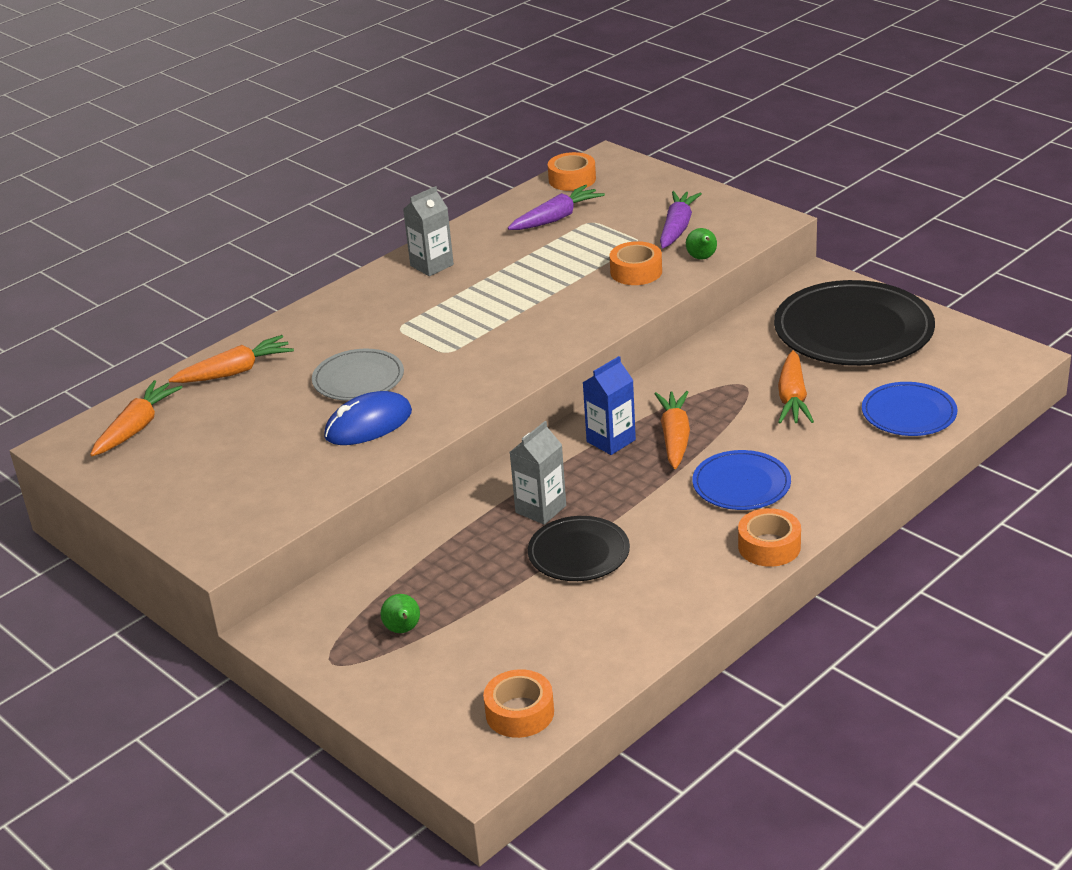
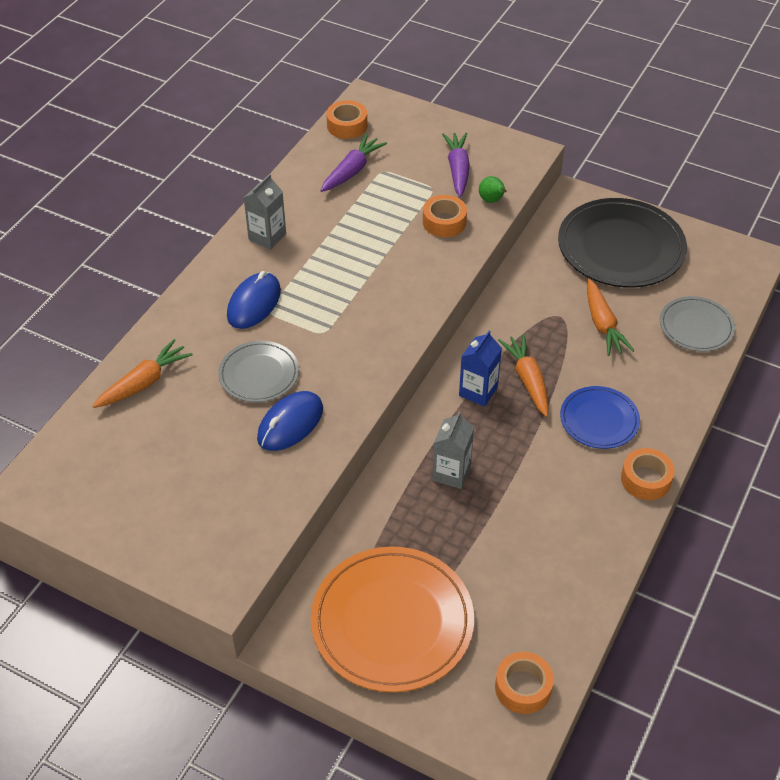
camera: 20 degrees left, 15 degrees up
orange carrot [90,380,183,456] -> none
green pear [380,594,420,633] -> orange plate [311,546,474,692]
black plate [528,516,630,581] -> none
blue plate [862,382,957,436] -> grey plate [660,296,735,352]
none -> blue mouse [227,271,281,329]

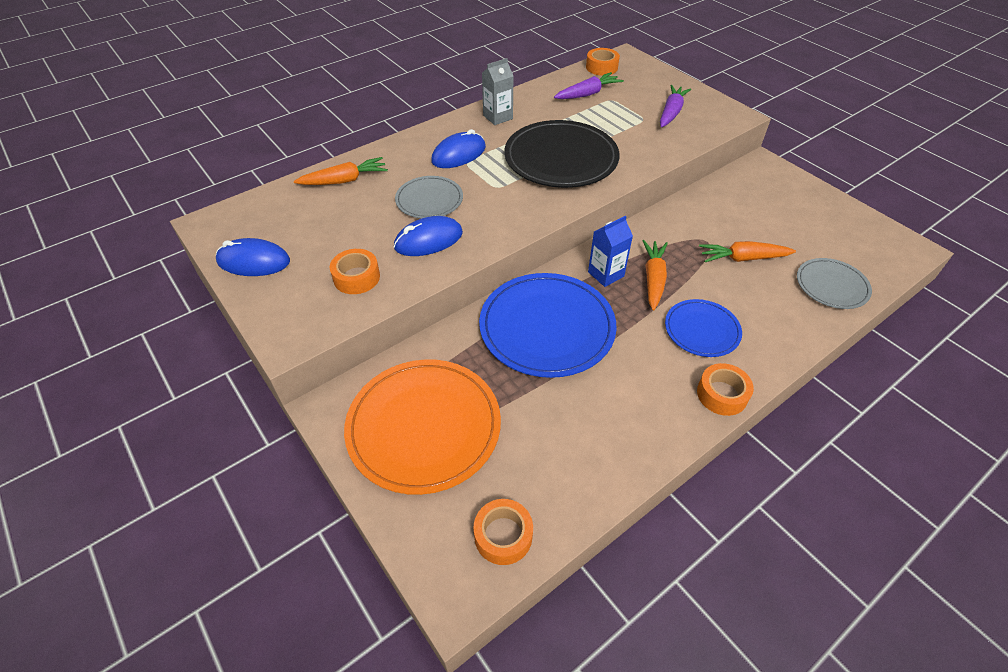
camera: 25 degrees right, 0 degrees up
orange tape [423,195,467,237] -> orange tape moved to [330,249,380,294]
grey carton [432,412,474,489] -> blue plate [479,273,617,378]
green pear [479,176,507,203] -> none
black plate [558,198,687,287] -> black plate moved to [504,120,620,188]
orange carrot [587,279,635,356] -> orange carrot turned 75 degrees clockwise [699,241,796,262]
none -> blue mouse [216,238,290,276]

